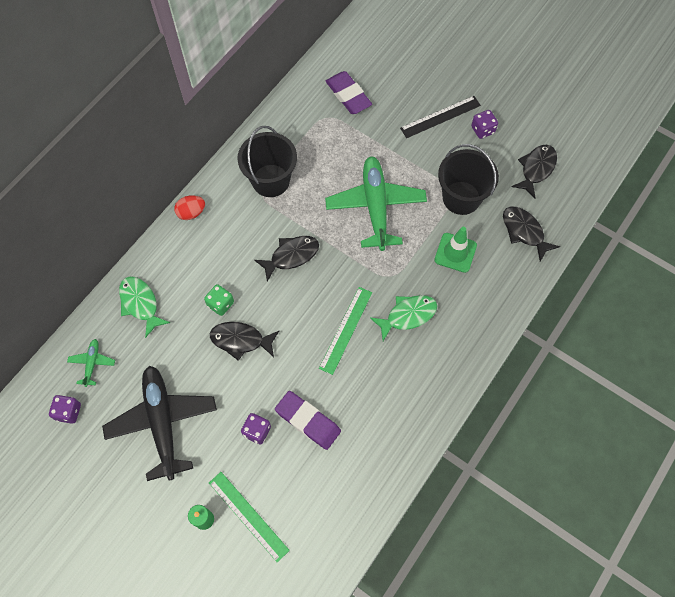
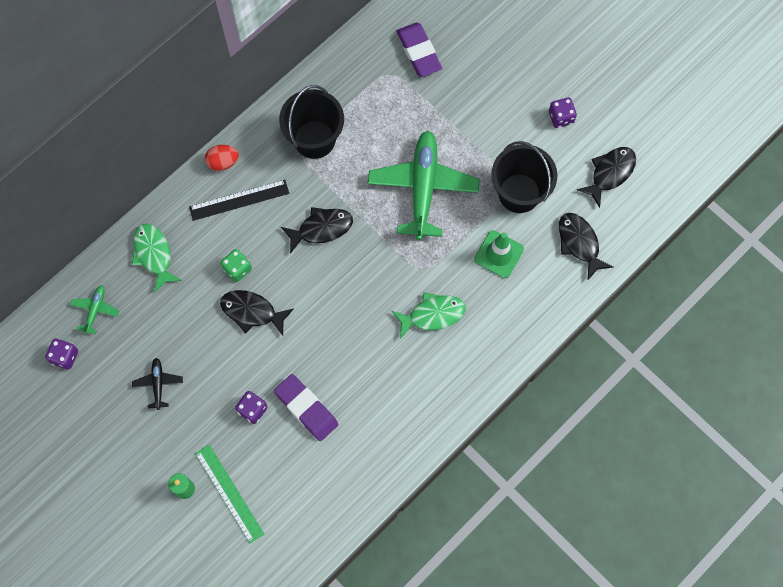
camera: 10 degrees right, 5 degrees up
black plane [102,366,217,481] -> black plane [132,358,183,410], size x0.44
green ruler [319,287,372,375] -> none
black ruler [400,96,481,138] -> black ruler moved to [189,180,289,221]

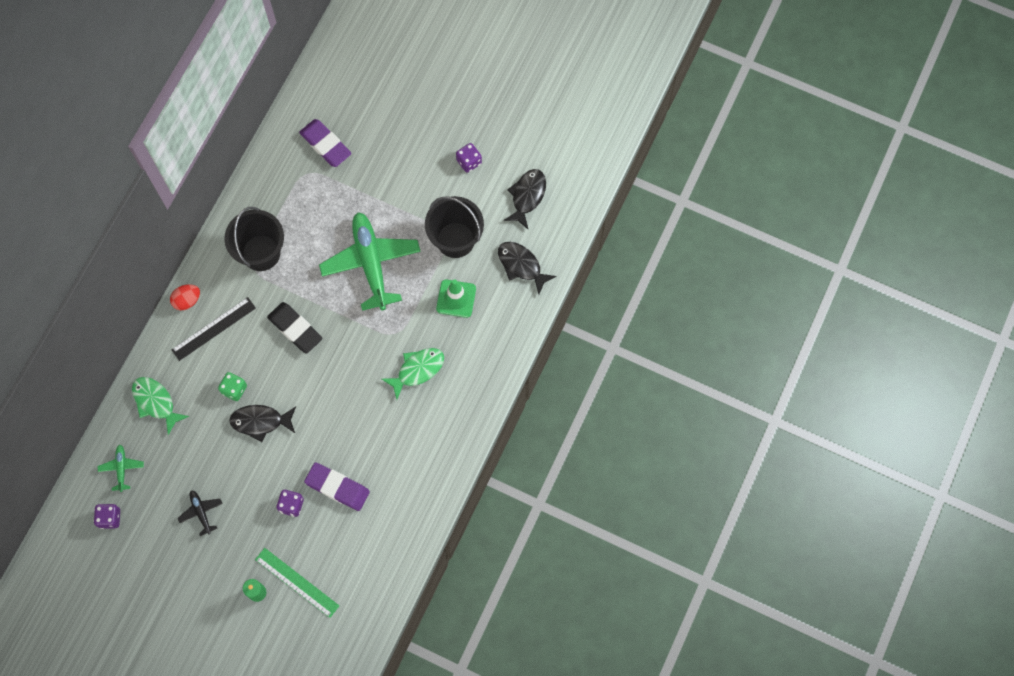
camera: 20 degrees left, 0 degrees up
black fish [281,207,353,254] -> black eraser [267,302,323,354]

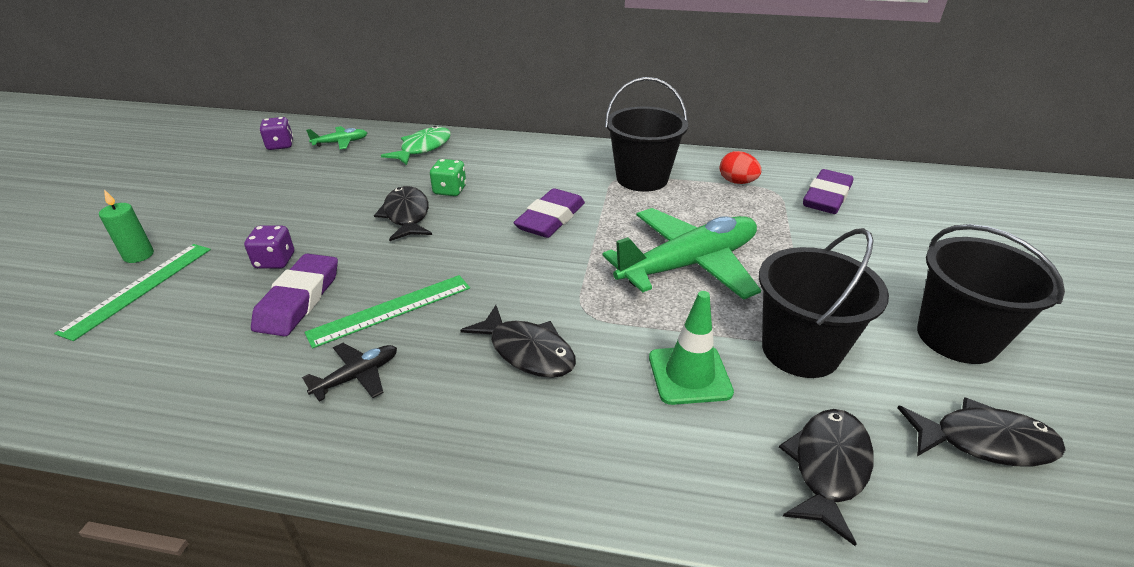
camera: 75 degrees right, 35 degrees down
red egg [170,284,200,310] -> red egg moved to [720,151,761,184]
black ruler [171,297,256,361] -> none
black plane [178,490,223,536] -> black plane moved to [302,343,397,402]
black eraser [267,302,323,354] -> purple eraser [514,188,585,238]
green fish [382,348,444,399] -> black fish [460,305,576,378]
purple dice [456,143,482,173] -> black bucket [917,224,1065,364]
none -> green ruler [305,275,470,349]

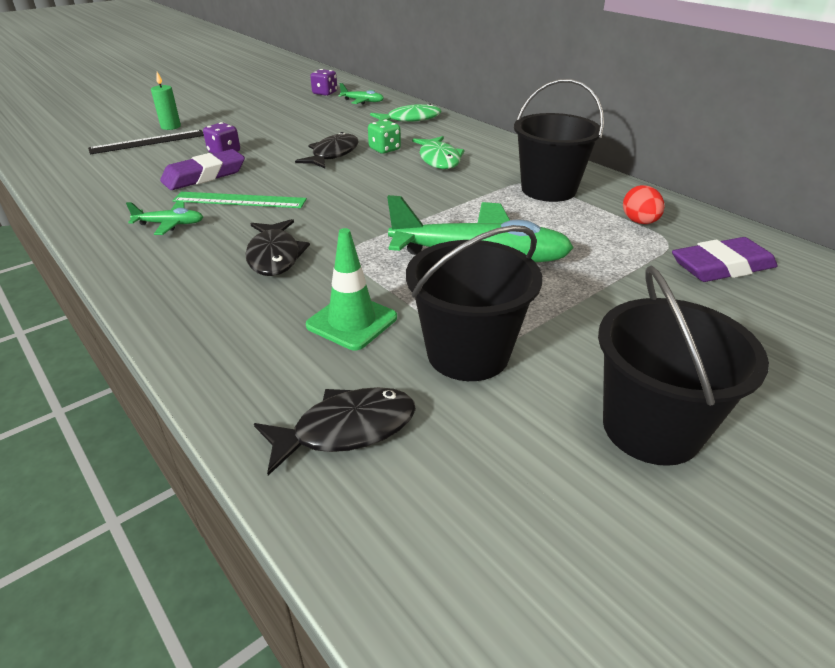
camera: 40 degrees right, 0 degrees up
green ruler [54,244,211,341] -> black ruler [88,130,204,155]
black plane [302,343,397,402] -> green plane [126,202,203,235]
purple eraser [514,188,585,238] -> none
black fish [898,397,1066,467] -> none
none -> green fish [412,136,464,169]

